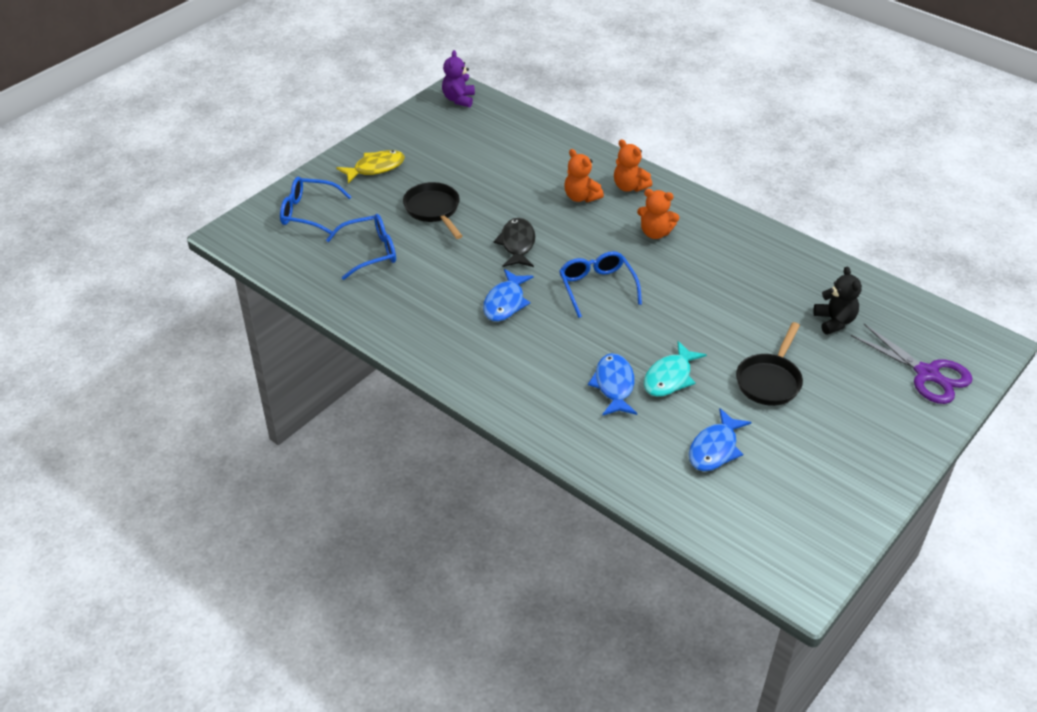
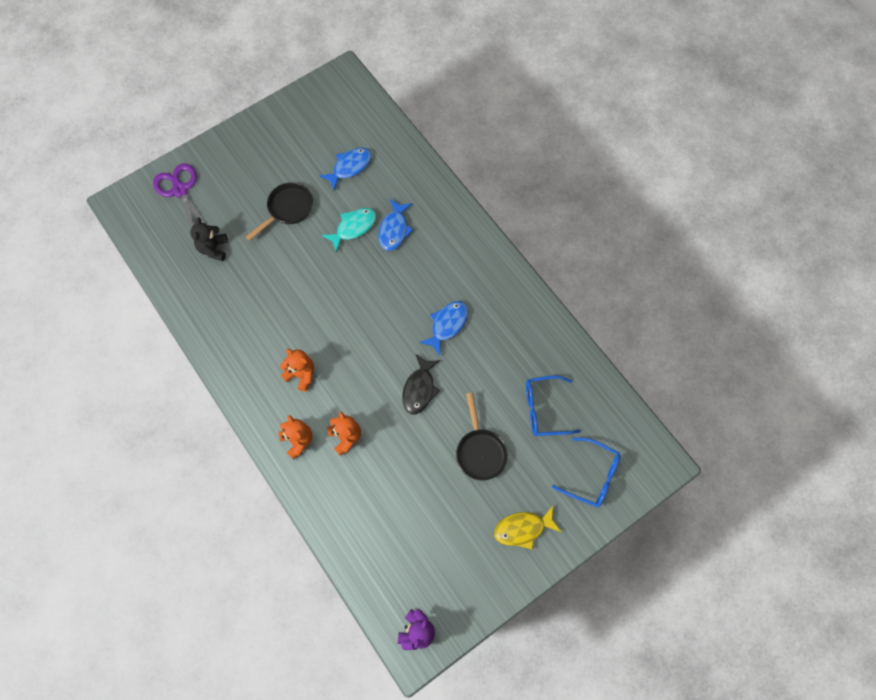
camera: 165 degrees left, 25 degrees up
blue glasses [559,251,642,318] -> none

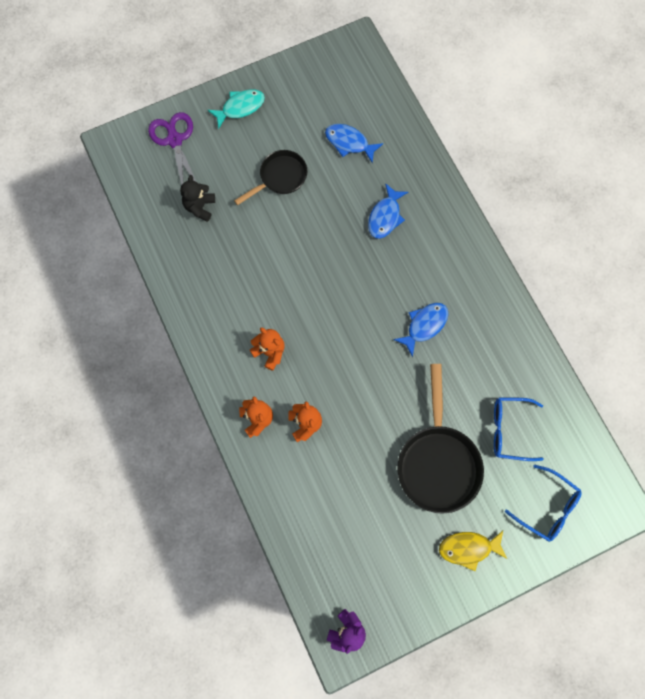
camera: 10 degrees right, 5 degrees up
blue fish [319,148,371,191] -> blue fish turned 120 degrees counterclockwise [325,124,383,163]
turquoise fish [322,208,377,252] -> turquoise fish moved to [207,89,265,129]
black fish [402,354,440,414] -> none
black pan [456,393,508,480] -> black pan [397,364,484,514], size x1.62

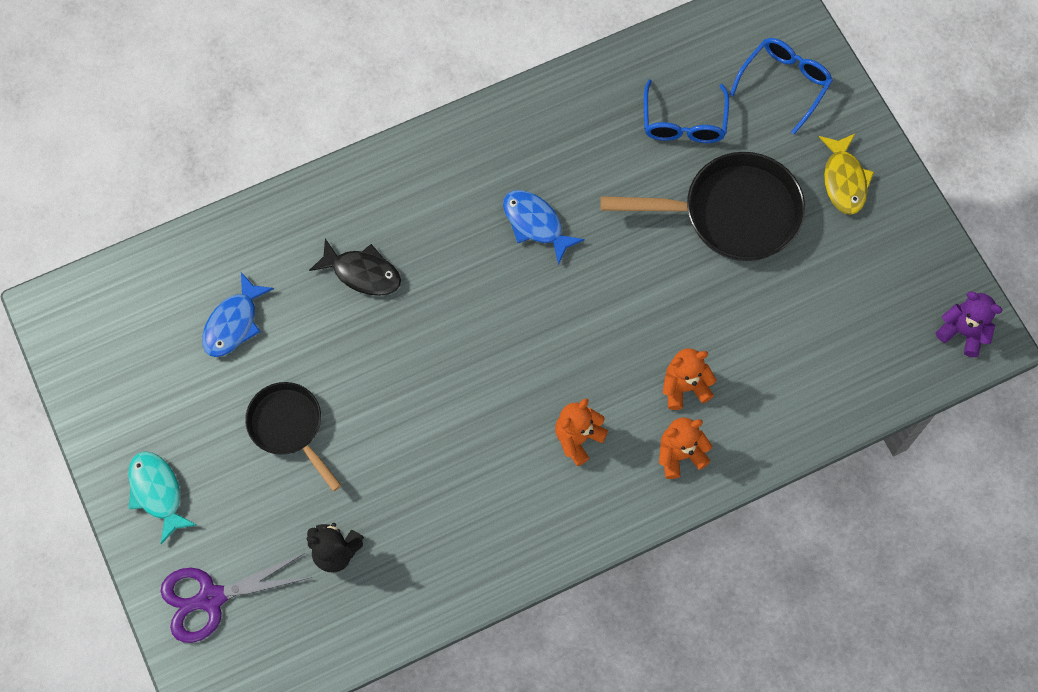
camera: 90 degrees left, 5 degrees down
blue fish [368,183,408,239] -> black fish [309,238,401,296]

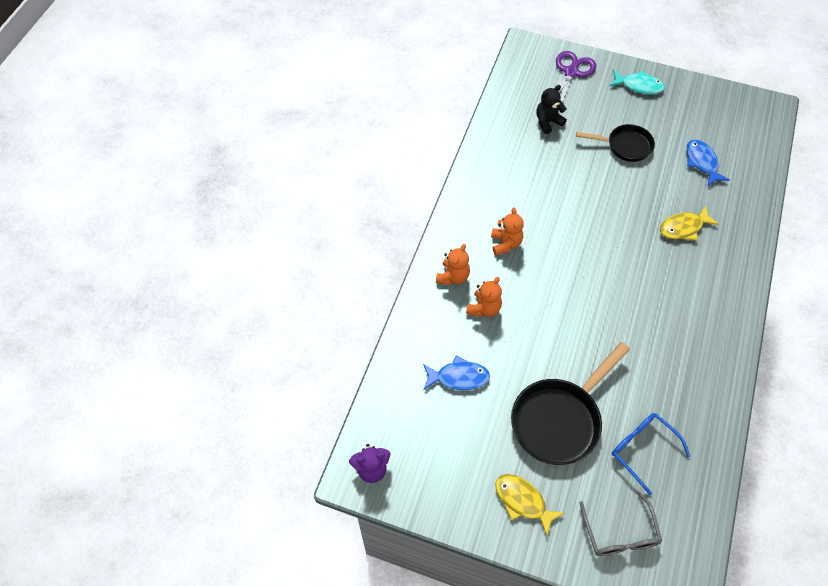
camera: 135 degrees right, 10 degrees down
black fish [309,238,401,296] -> yellow fish [660,205,719,240]
blue fish [503,190,585,265] -> blue fish moved to [423,356,490,390]
blue glasses [730,38,833,134] -> grey glasses [579,491,662,556]

